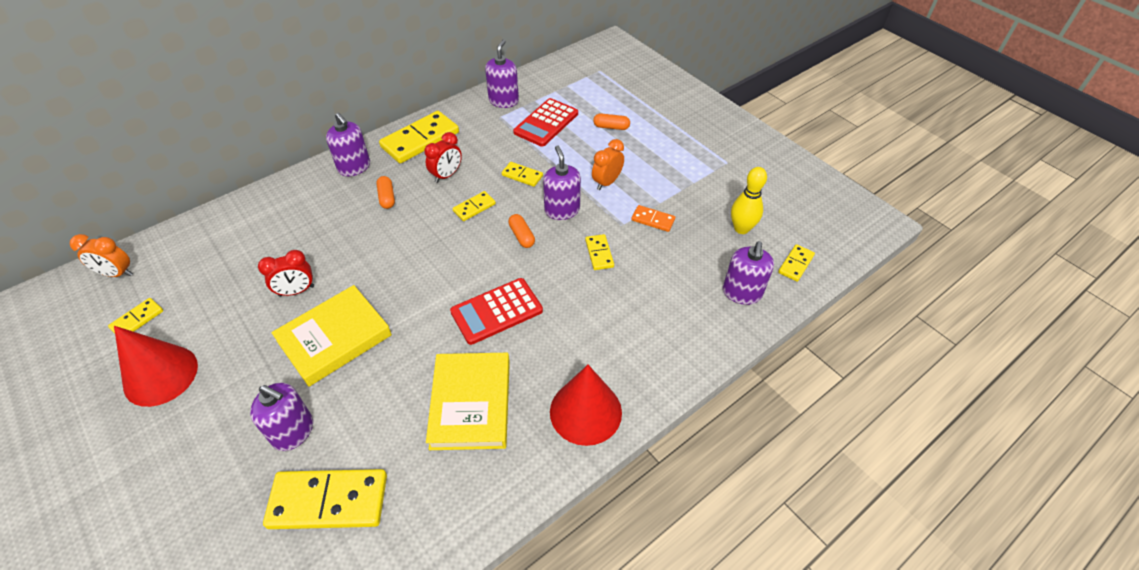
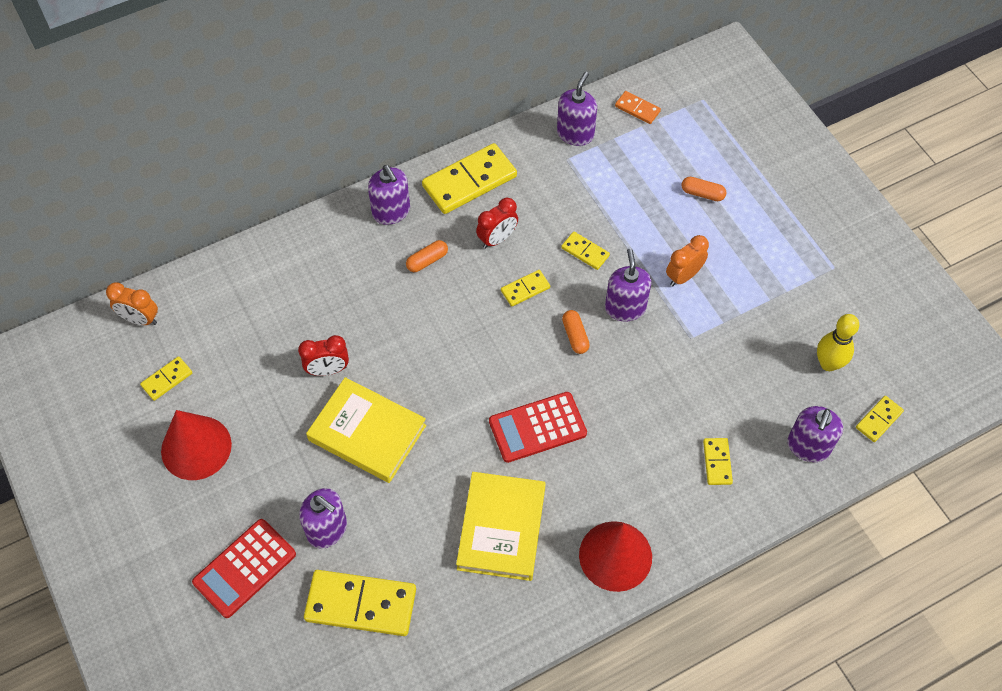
camera: 10 degrees right, 10 degrees up
yellow book [271,285,392,387] -> yellow book turned 60 degrees clockwise [306,377,427,483]
orange capsule [377,176,395,209] -> orange capsule turned 60 degrees clockwise [406,240,448,272]
red calculator [513,98,578,147] -> red calculator moved to [192,519,296,618]
yellow domino [585,234,614,270] -> yellow domino moved to [703,438,733,485]
orange domino [631,205,675,232] -> orange domino moved to [615,91,661,124]

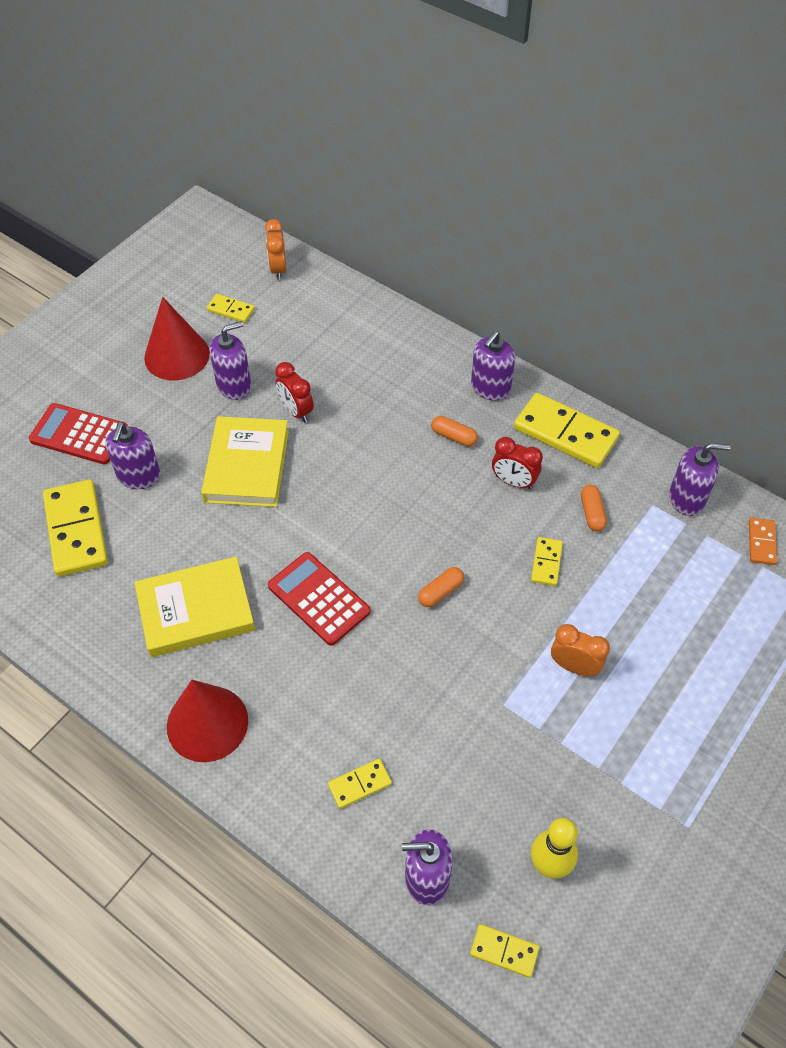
camera: 65 degrees right, 5 degrees down
yellow domino [501,270,550,307] -> none
purple soap dispenser [605,248,651,321] -> purple soap dispenser moved to [210,321,251,400]
orange capsule [681,177,727,201] -> orange capsule moved to [581,485,607,531]

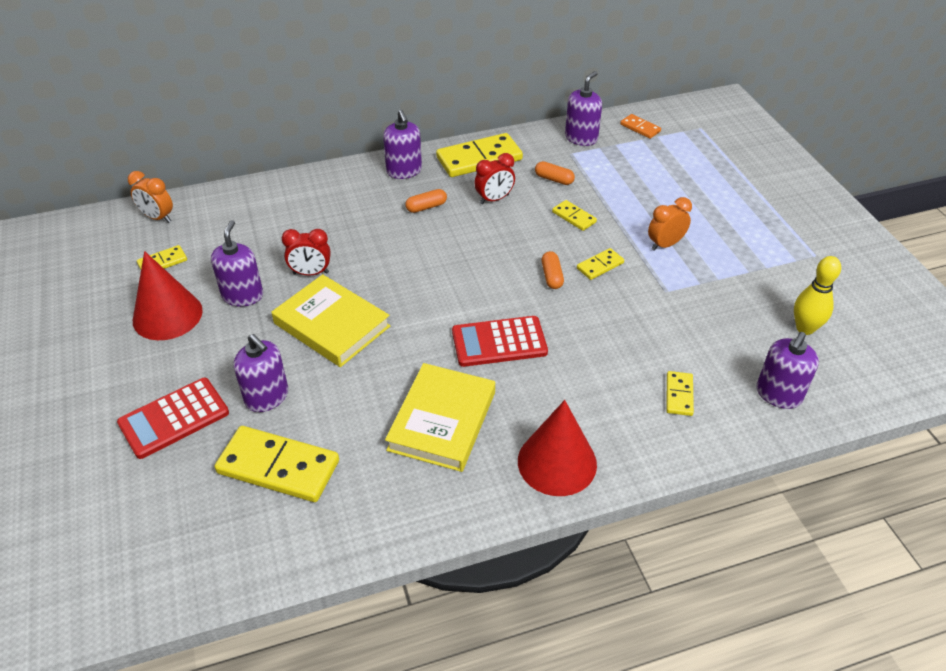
camera: 55 degrees left, 10 degrees down
yellow domino [470,924,539,978] -> yellow domino moved to [577,248,624,280]

